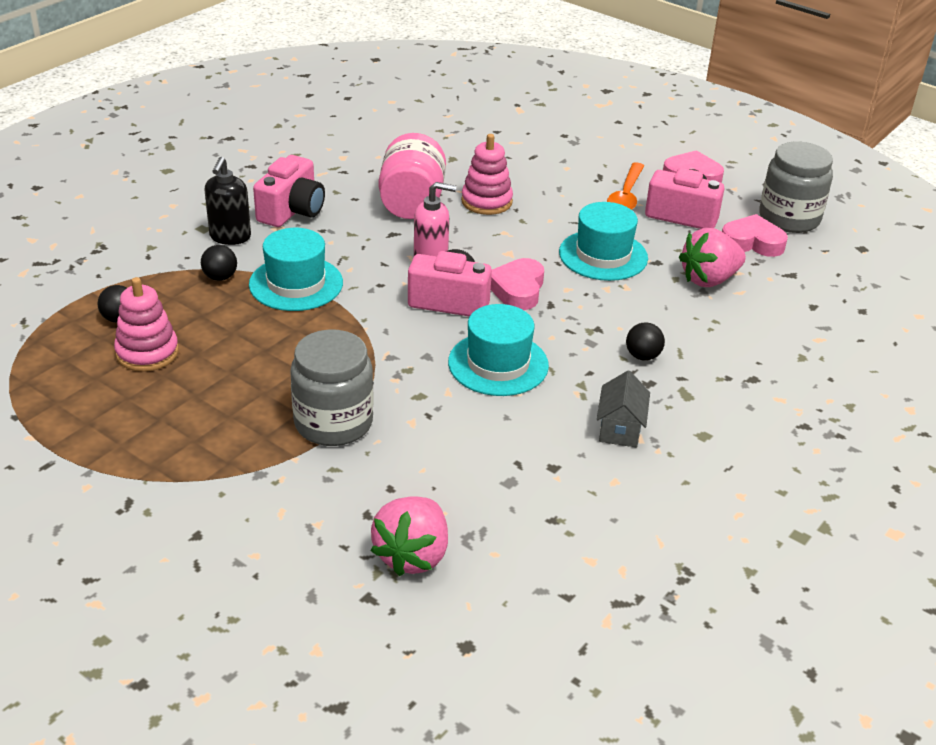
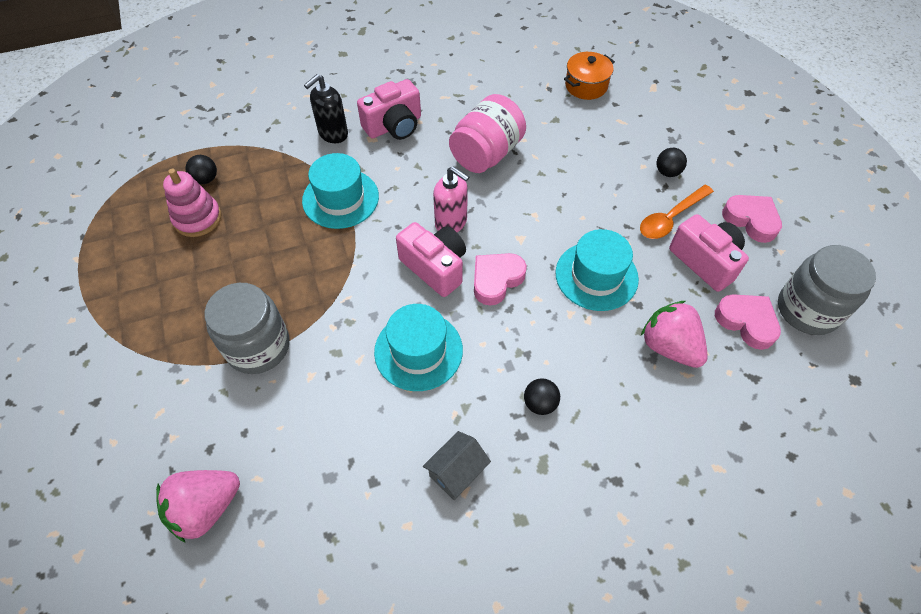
camera: 35 degrees right, 20 degrees up
black ball [201,245,237,281] -> black ball moved to [657,148,687,177]
pink stacking toy [461,134,513,215] -> none
pink strawberry [679,228,746,287] -> pink strawberry turned 45 degrees clockwise [641,301,708,368]
none -> orange pot [564,52,615,100]

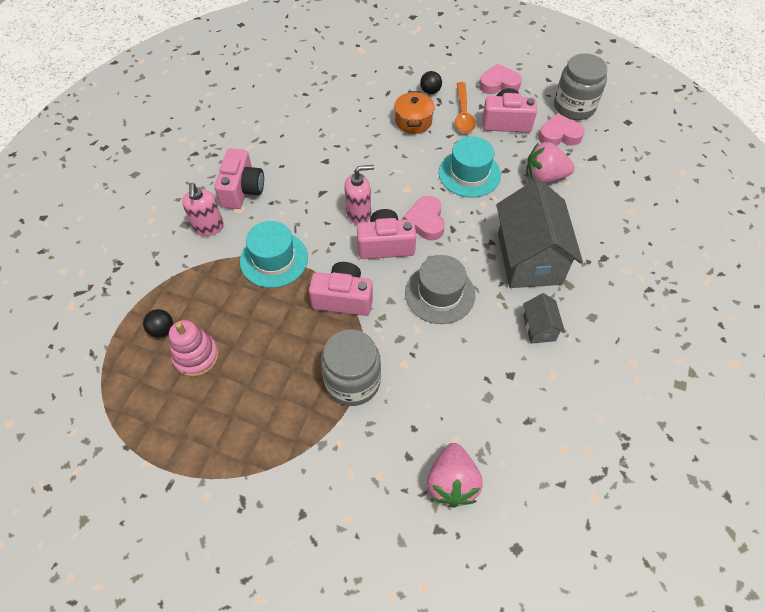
camera: 50 degrees left, 0 degrees up
black soap dispenser [304,74,348,143] -> pink soap dispenser [182,183,224,236]
turquoise hat [374,304,463,391] -> grey hat [405,255,475,324]
pink jar [449,94,526,173] -> none
black ball [524,378,560,415] -> grey house [496,179,583,288]
orange pot [564,52,615,100] -> orange pot moved to [394,91,435,134]
none -> pink camera [309,262,373,316]

